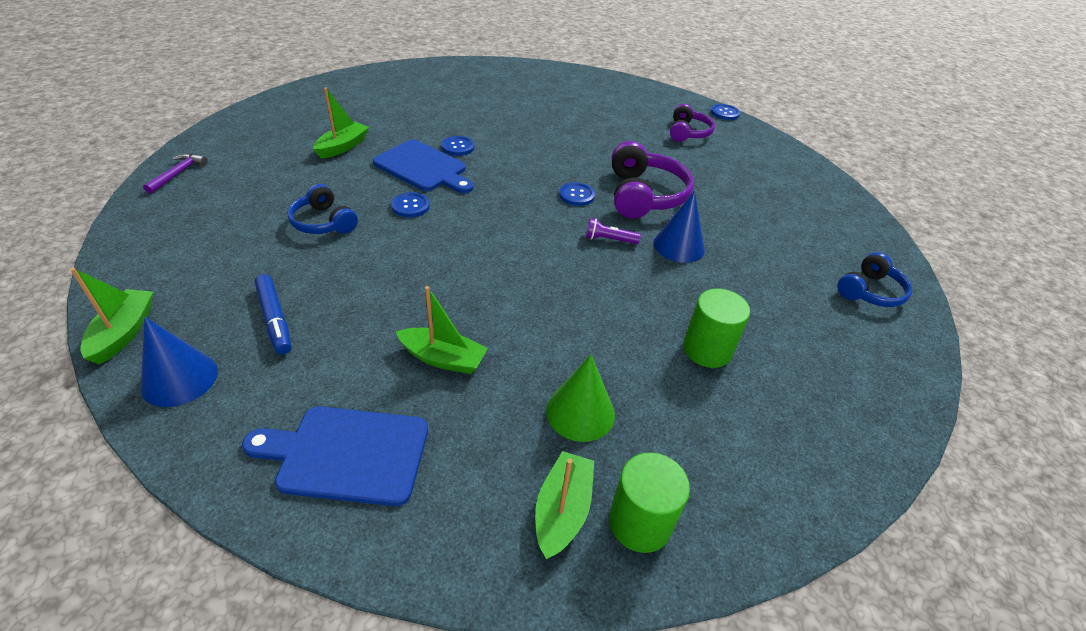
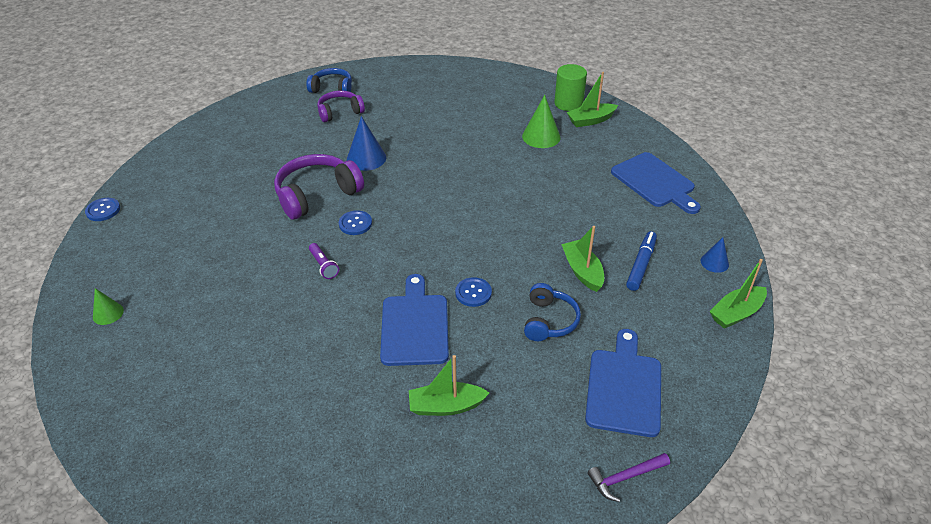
camera: 125 degrees left, 0 degrees up
blue cone [141,317,218,407] -> blue cone [701,237,729,273], size x0.60
green boat [396,286,488,374] -> green boat moved to [561,226,604,292]
blue button [441,136,475,156] -> none
purple flashlight [586,218,641,244] -> purple flashlight moved to [309,243,339,279]
purple headphones [670,104,715,142] -> purple headphones moved to [317,90,365,122]
green cylinder [683,288,750,368] -> none
none -> green cone [93,288,124,325]
none -> blue cutting board [585,329,661,437]

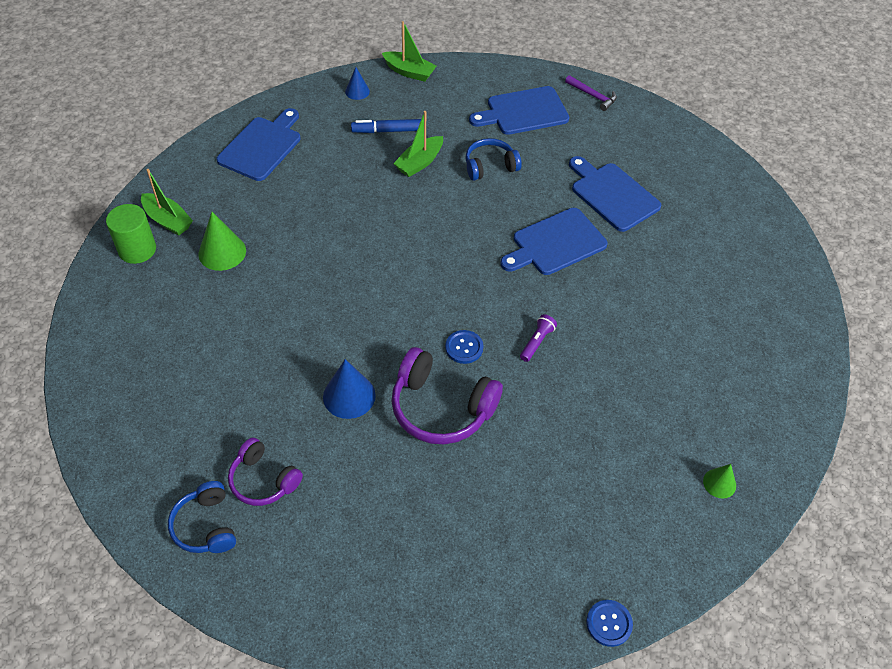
camera: 120 degrees left, 10 degrees up
green boat [409,355,489,416] -> blue cutting board [569,156,661,232]
blue button [455,277,492,307] -> none

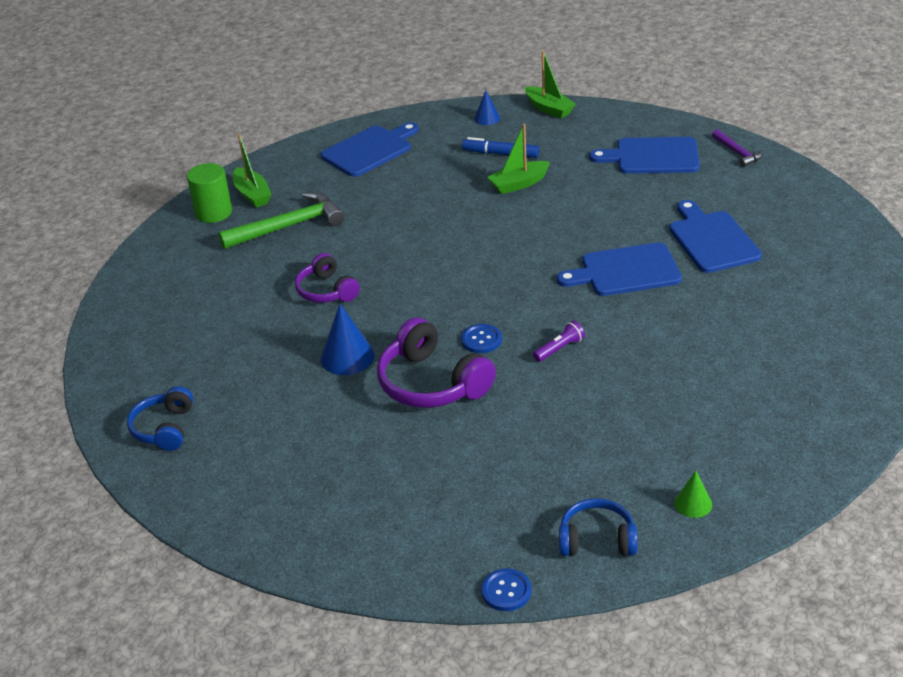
camera: 25 degrees right, 15 degrees down
green cone [198,212,246,271] -> green hammer [218,192,345,249]
purple headphones [228,438,303,506] -> purple headphones moved to [295,253,360,303]
blue headphones [465,138,522,181] -> blue headphones moved to [559,498,638,556]

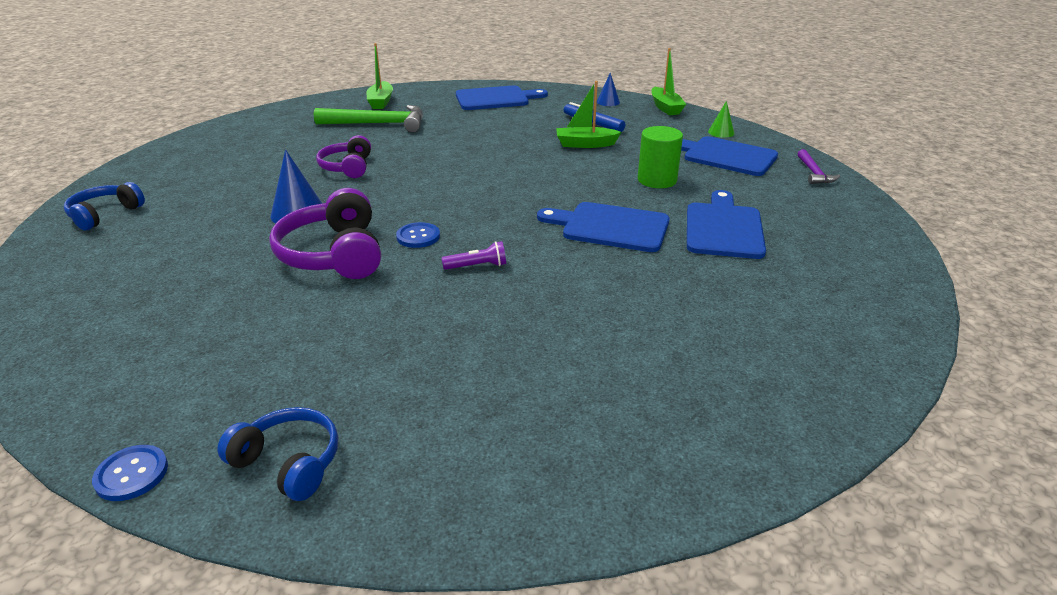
camera: 25 degrees right, 5 degrees down
green cylinder [187,163,232,223] -> green cylinder moved to [638,126,683,188]
green cone [674,471,712,518] -> green cone moved to [708,101,735,138]

